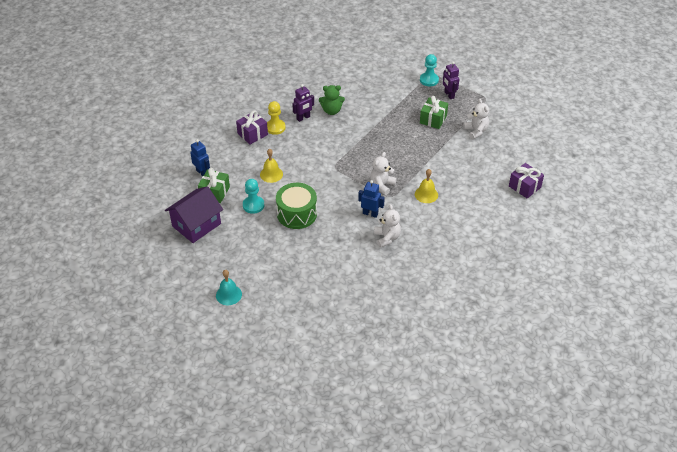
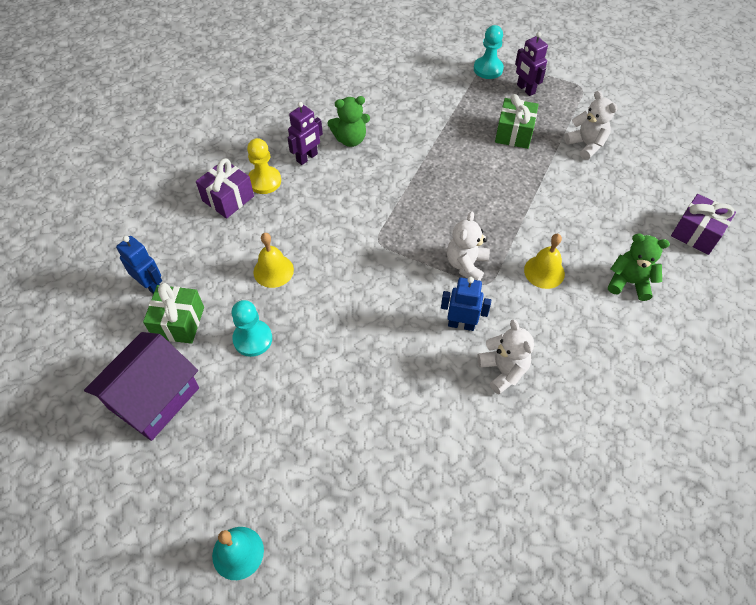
camera: 10 degrees left, 10 degrees up
green drum [276,183,317,229] -> none
none -> green teddy bear [608,233,670,301]

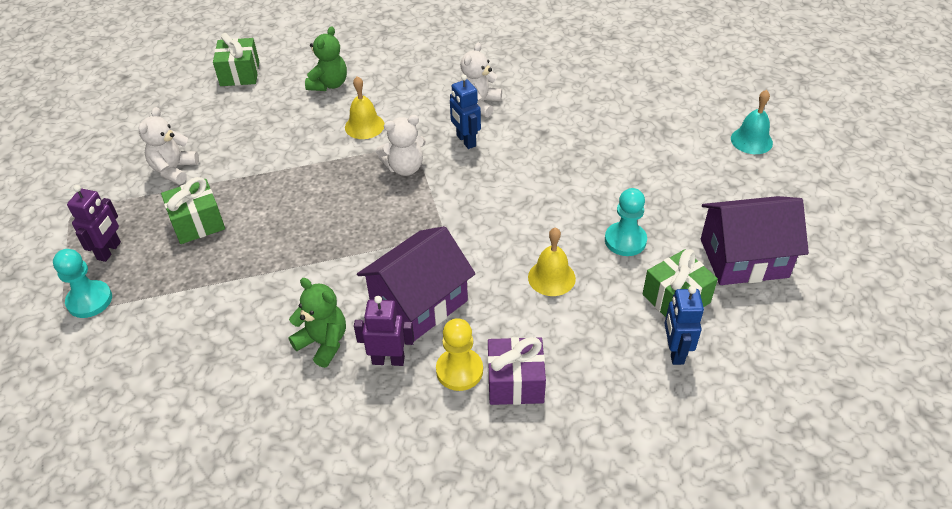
camera: 130 degrees left, 10 degrees down
green teddy bear [608,233,670,301] -> green teddy bear turned 135 degrees counterclockwise [305,26,347,91]
purple gift [671,194,736,255] -> green gift [213,33,259,86]
none -> purple house [357,226,475,341]

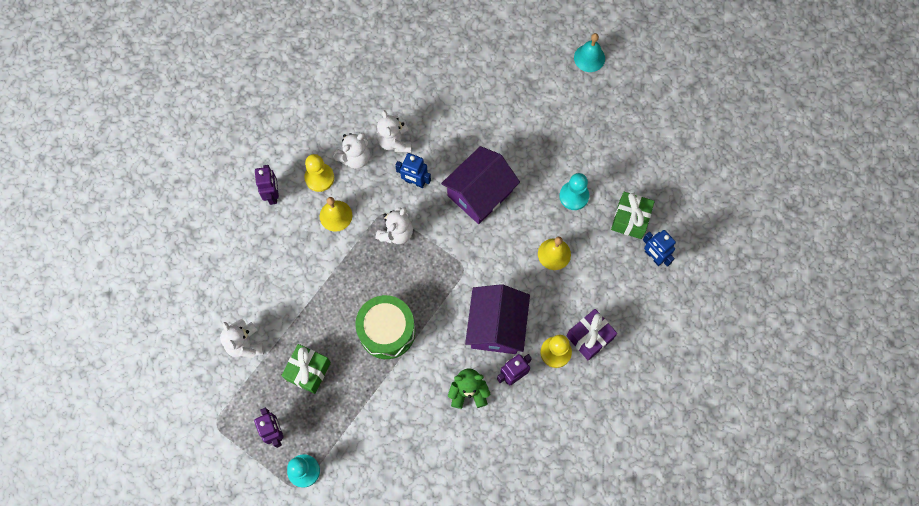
camera: 40 degrees left, 25 degrees up
green gift [213,33,259,86] -> none
green teddy bear [305,26,347,91] -> purple robot [255,165,279,205]
purple house [701,196,809,285] -> purple house moved to [441,146,520,224]
none -> yellow pawn [304,154,334,192]
none -> white teddy bear [333,133,370,169]
none -> green drum [355,295,415,359]

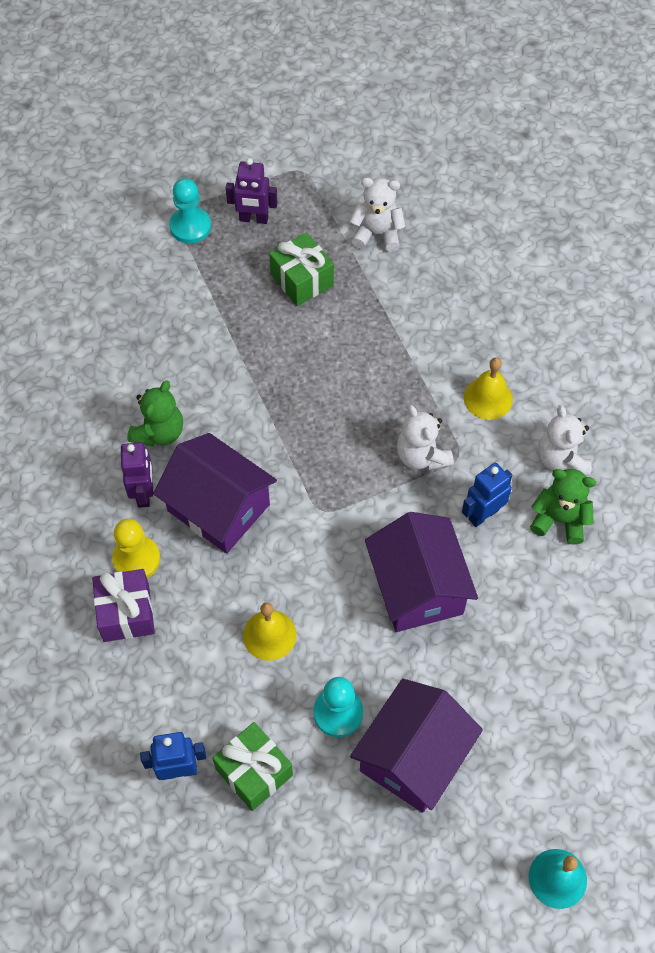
camera: 120 degrees right, 10 degrees down
purple robot [255,165,279,205] -> none
yellow pawn [304,154,334,192] -> none
green drum [355,295,415,359] -> none
white teddy bear [377,110,412,152] -> green teddy bear [530,469,596,544]
none -> purple house [350,679,483,813]

